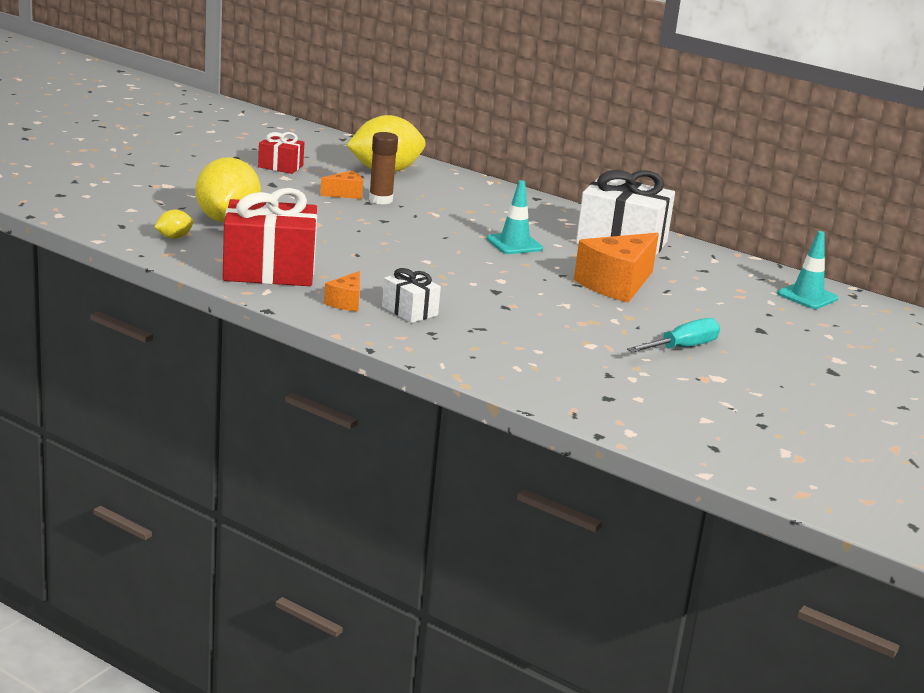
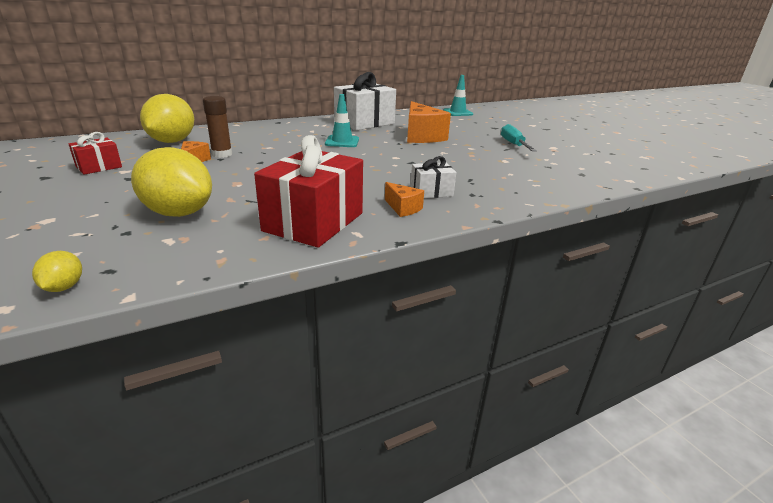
camera: 60 degrees left, 5 degrees up
yellow lemon [155,210,193,239] -> yellow lemon moved to [32,251,82,292]

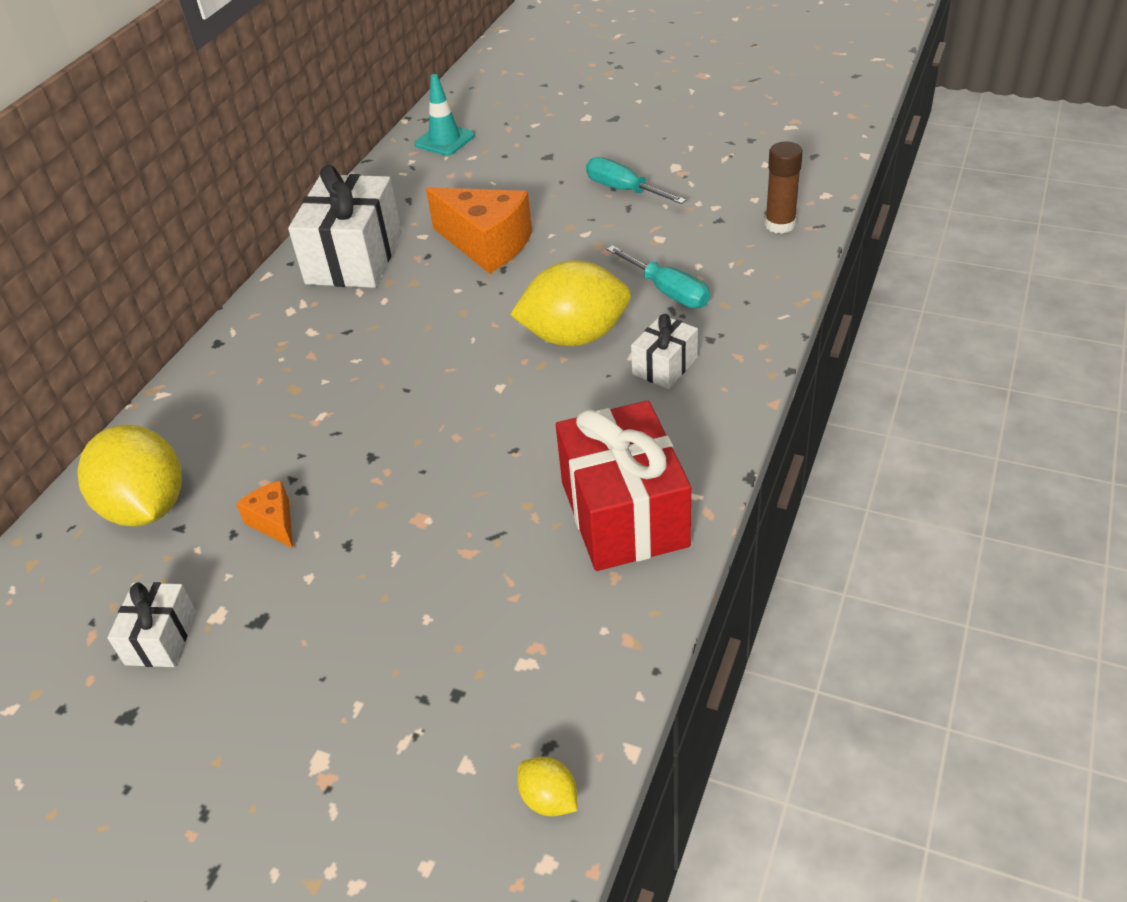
camera: 35 degrees left, 15 degrees up
red gift [69,132,122,175] -> white gift [107,582,196,667]
yellow lemon [131,147,212,217] -> yellow lemon moved to [510,260,631,346]
brown glue stick [203,96,232,158] -> brown glue stick moved to [765,142,803,234]
turquoise traffic cone [325,94,359,147] -> none
orange cheese [385,182,424,217] -> none
none -> turquoise screwdriver [606,245,710,308]

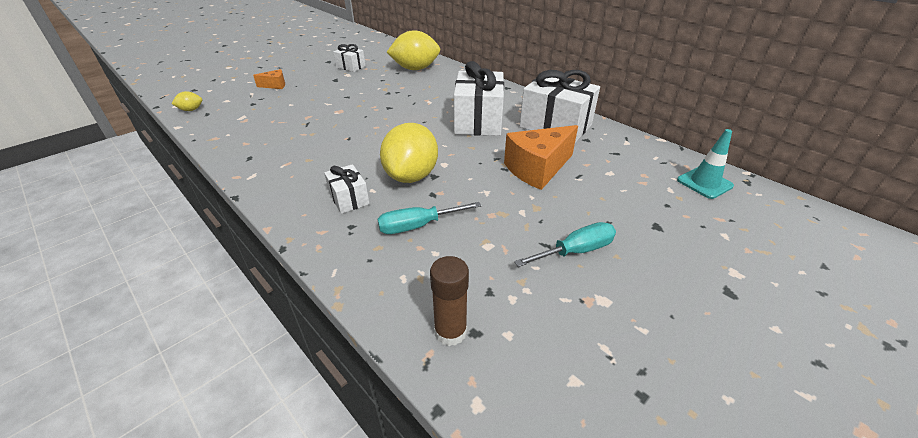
camera: 110 degrees right, 5 degrees down
orange cheese [236,480,293,548] -> orange cheese moved to [253,69,285,89]
red gift [556,400,691,571] -> none
none -> white gift [454,61,504,136]

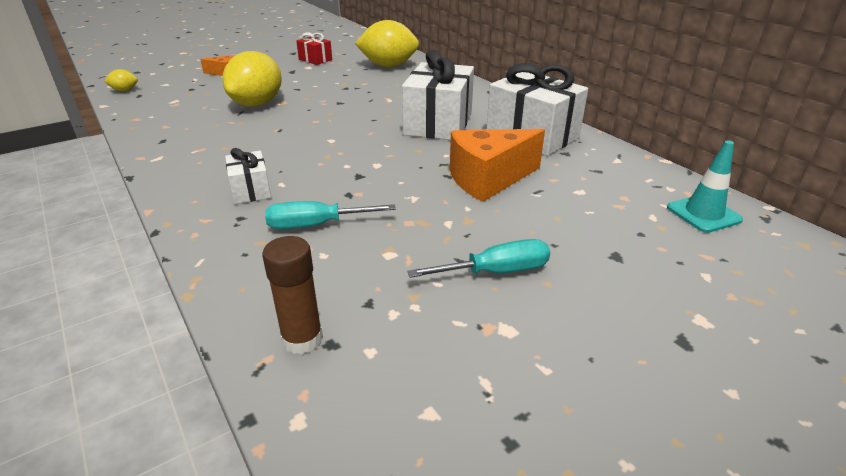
camera: 10 degrees right, 5 degrees down
white gift [333,44,366,72] -> red gift [296,33,332,65]
yellow lemon [380,123,438,183] -> yellow lemon moved to [222,51,282,106]

